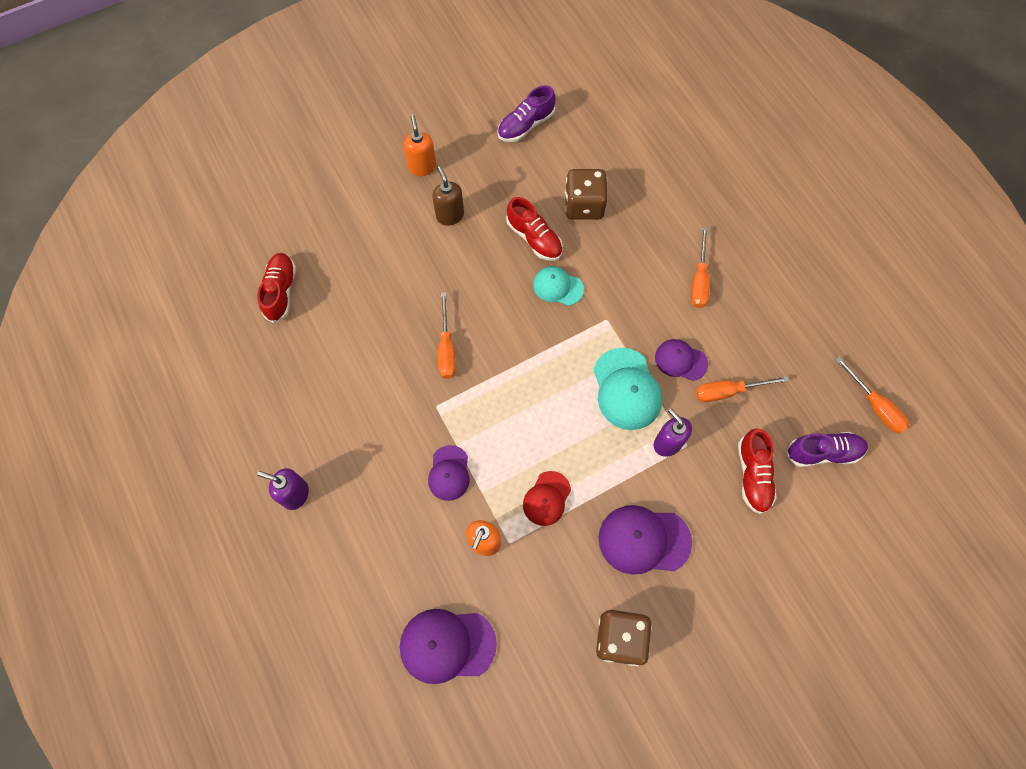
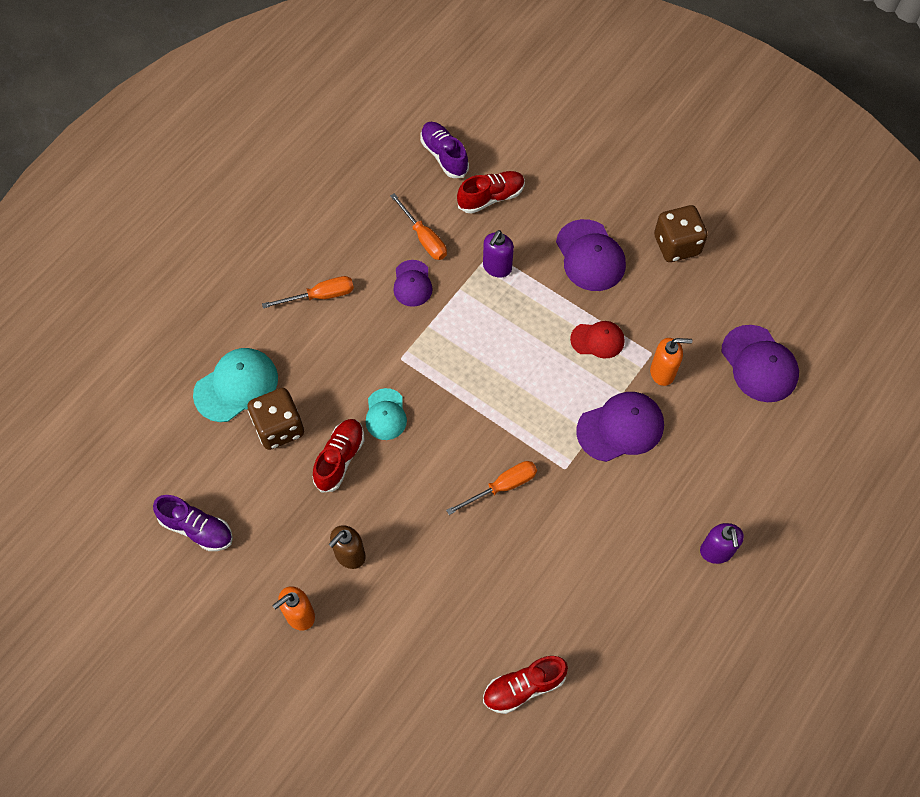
camera: 115 degrees left, 5 degrees down
purple cap [428,445,470,501] -> purple cap [576,392,664,462], size x1.60
turquoise cap [593,348,662,430] -> turquoise cap moved to [193,348,278,422]
orange screwdriver [835,356,909,434] -> none

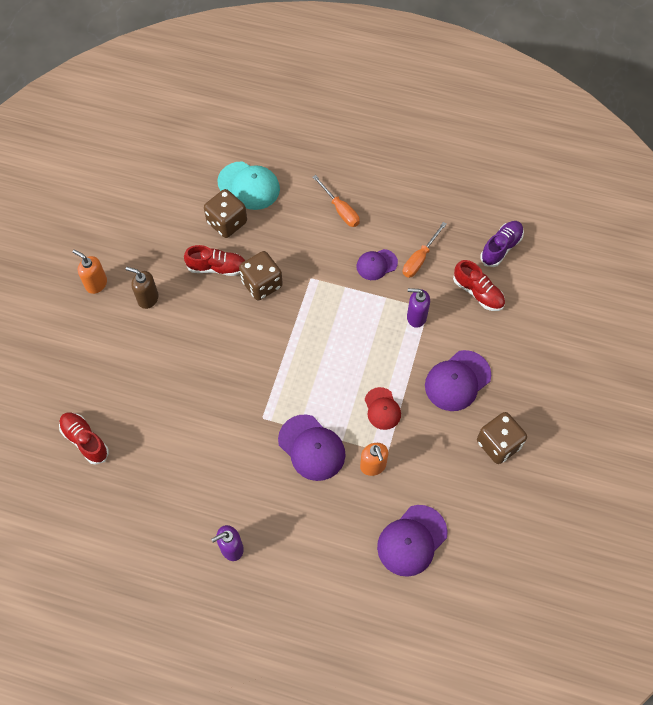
camera: 70 degrees right, 0 degrees up
purple shoe [153,495,233,551] -> none
turquoise cap [366,388,407,440] -> brown dice [239,251,283,300]
orange screwdriver [446,461,537,515] -> none

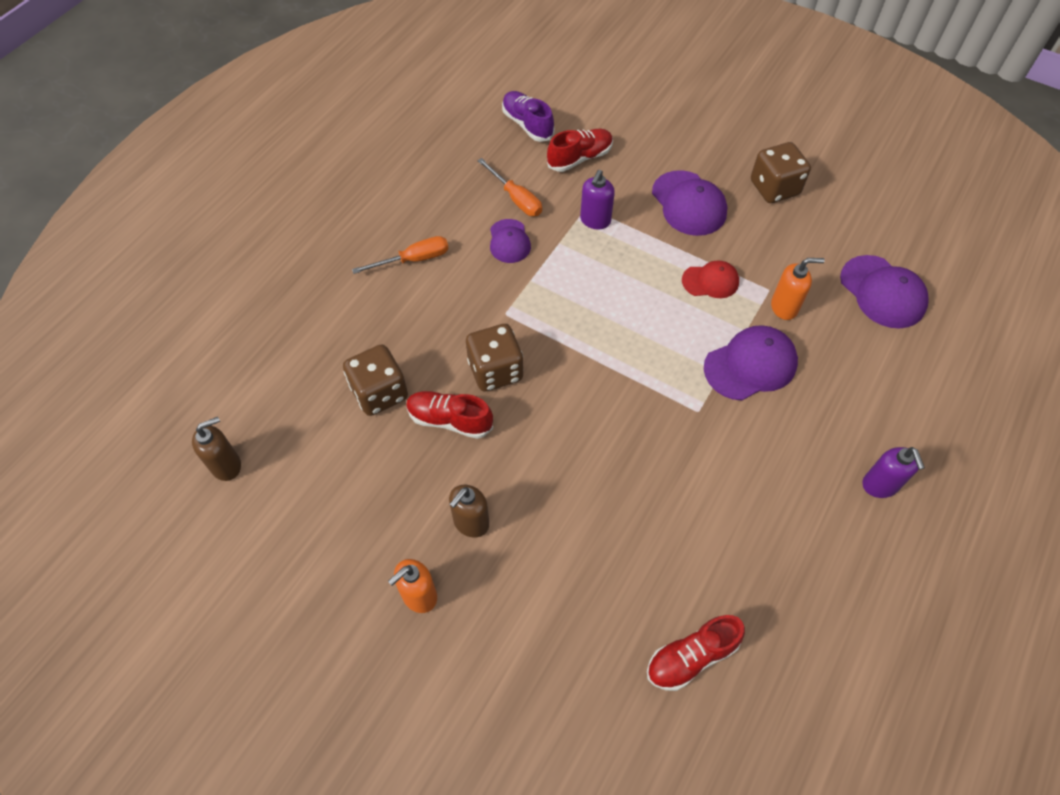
camera: 75 degrees left, 5 degrees down
red shoe [184,245,245,276] -> red shoe turned 90 degrees counterclockwise [406,391,493,439]
turquoise cap [217,161,280,210] -> none
none -> brown soap dispenser [192,417,241,481]

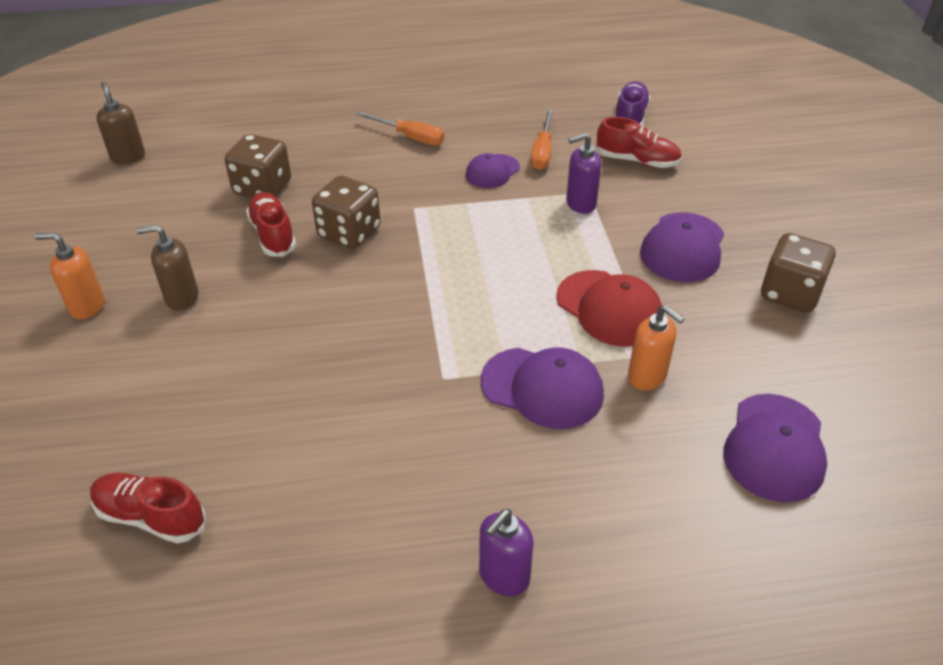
camera: 50 degrees right, 15 degrees down
brown soap dispenser [192,417,241,481] -> brown soap dispenser turned 135 degrees counterclockwise [96,82,145,164]
red cap [682,261,739,298] -> red cap [556,270,662,347], size x1.60

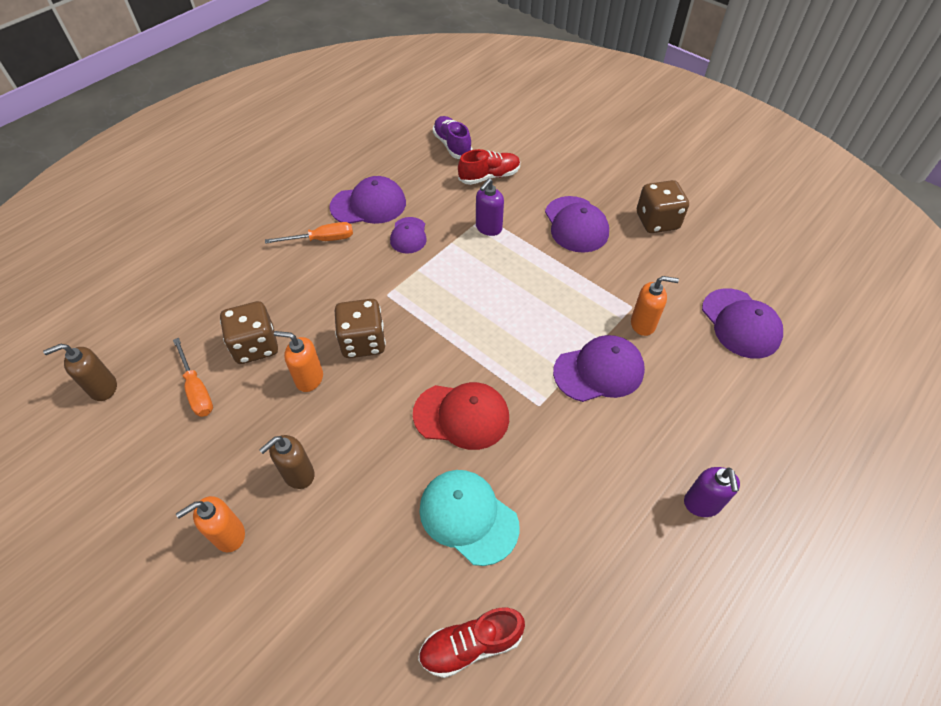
camera: 40 degrees left, 10 degrees up
brown soap dispenser [96,82,145,164] -> brown soap dispenser turned 45 degrees counterclockwise [43,344,117,401]
red shoe [246,192,296,257] -> orange soap dispenser [274,331,323,392]
orange screwdriver [530,109,553,170] -> orange screwdriver moved to [173,338,213,417]
red cap [556,270,662,347] -> red cap moved to [413,382,509,450]
none -> purple cap [329,176,406,224]
none -> turquoise cap [419,470,519,566]

